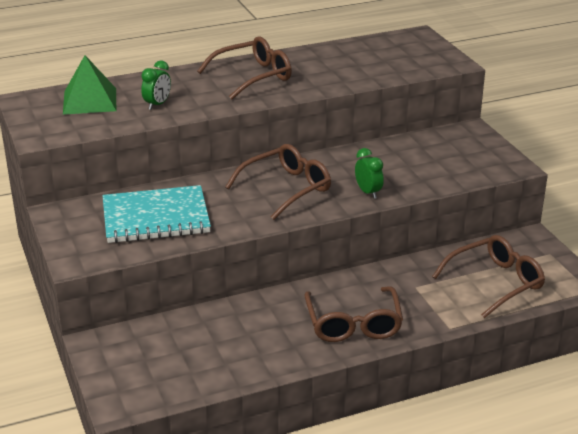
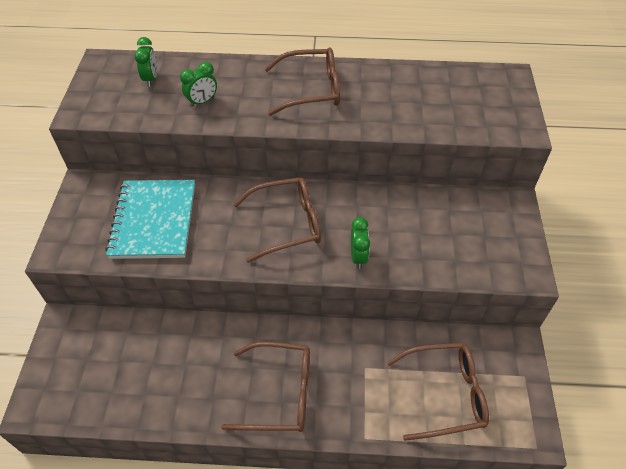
camera: 25 degrees right, 20 degrees up
green pyramid [63,55,116,115] -> green clock [134,37,157,87]
turquoise notebook [102,185,211,243] -> turquoise notebook turned 75 degrees clockwise [105,180,195,259]
brown glasses [304,286,403,342] -> brown glasses turned 105 degrees counterclockwise [221,342,310,432]

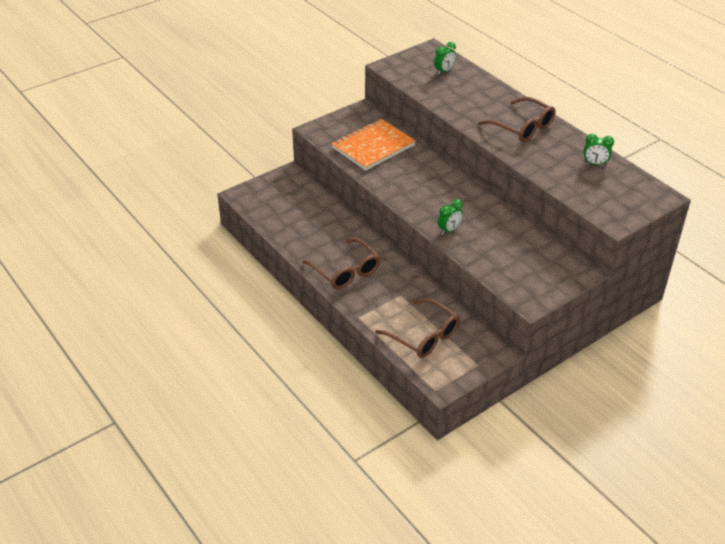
camera: 50 degrees right, 10 degrees down
turquoise notebook [105,180,195,259] -> orange notebook [332,119,416,171]
green clock [180,62,217,107] -> green clock moved to [584,134,614,166]
brown glasses [233,177,321,263] -> none

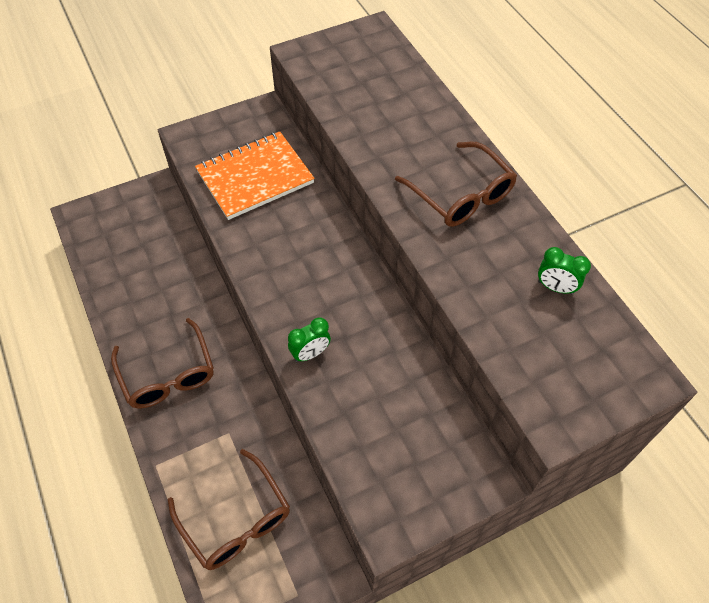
camera: 10 degrees right, 15 degrees up
green clock [434,42,456,75] -> none

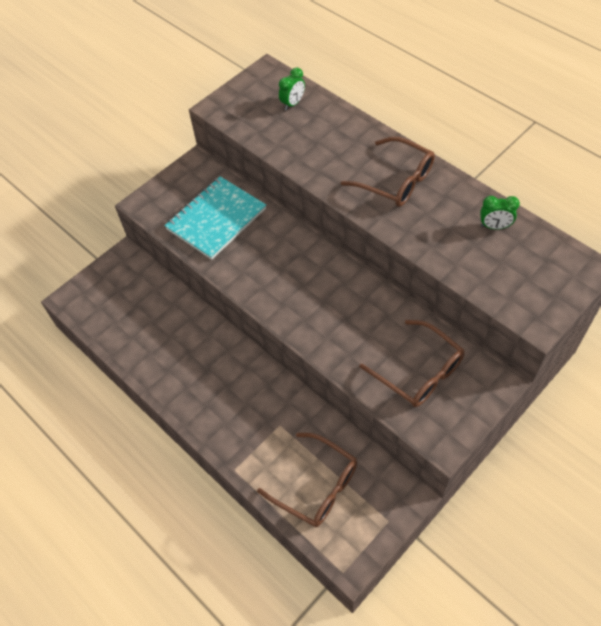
camera: 15 degrees left, 0 degrees up
brown glasses [111,318,214,409] -> brown glasses moved to [359,320,465,407]
orange notebook [195,131,315,220] -> turquoise notebook [165,176,266,260]
green clock [288,317,331,362] -> green clock moved to [279,67,305,110]

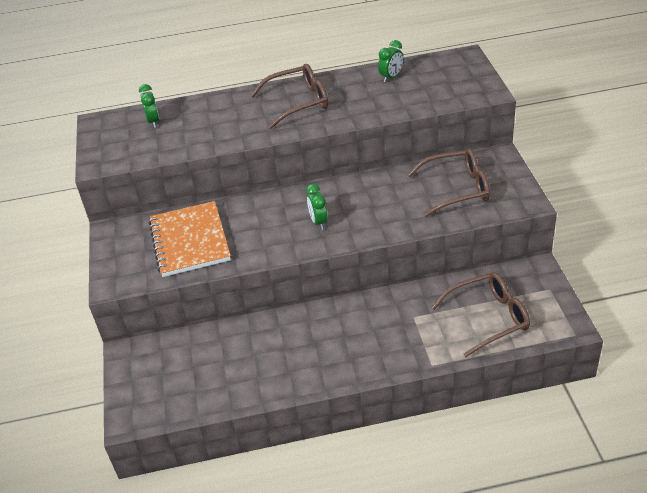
camera: 55 degrees left, 15 degrees down
turquoise notebook [165,176,266,260] -> orange notebook [149,201,231,277]
none -> green clock [306,184,328,230]

